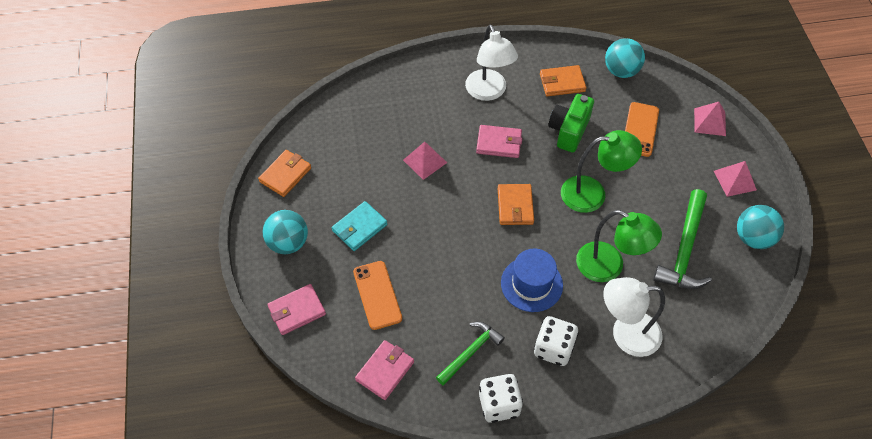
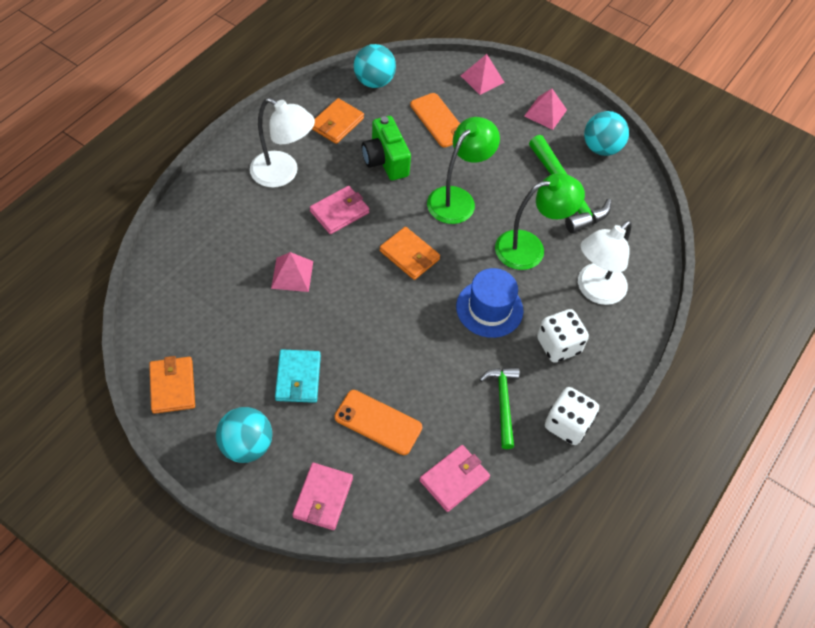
camera: 50 degrees left, 0 degrees up
pink wallet [355,340,414,400] -> pink wallet turned 60 degrees clockwise [420,445,490,512]

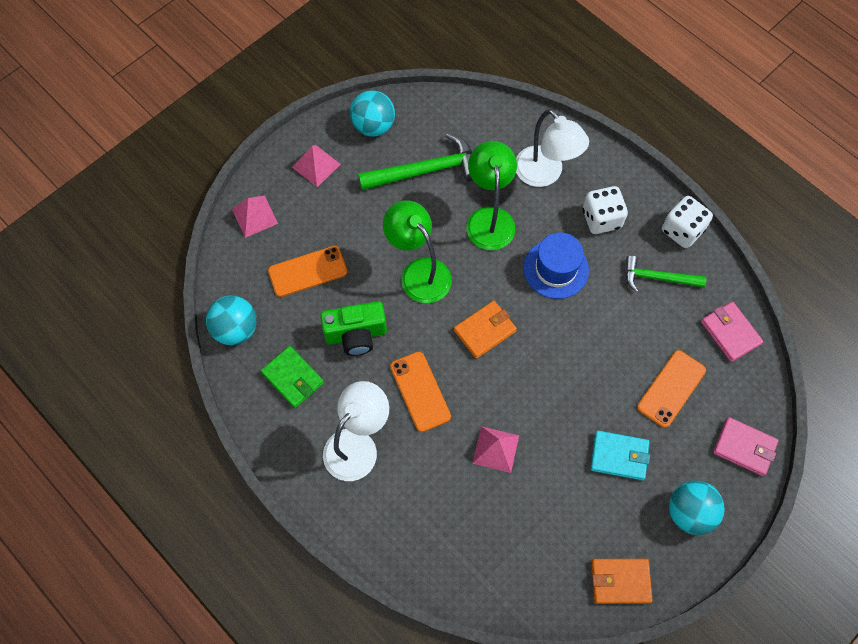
camera: 75 degrees left, 10 degrees up
pink wallet [310,186,369,234] -> orange phone [390,352,451,432]
orange wallet [312,98,364,144] -> green wallet [261,346,324,408]

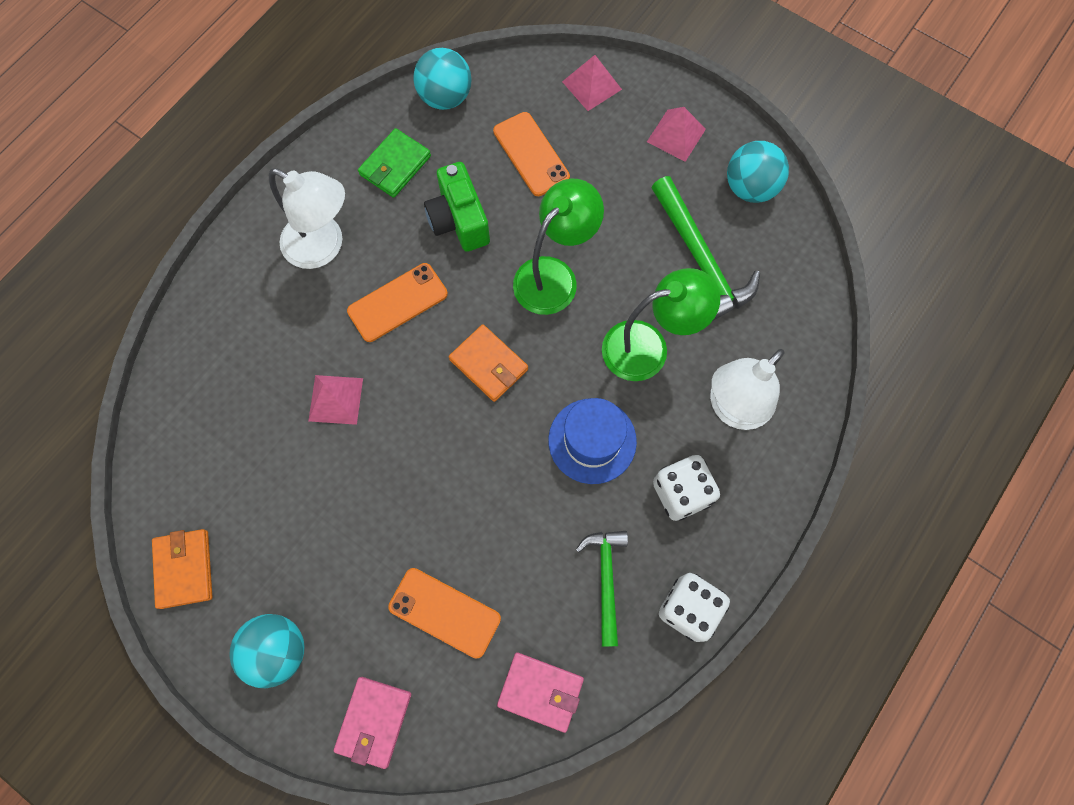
camera: 80 degrees right, 5 degrees up
turquoise wallet [590,431,650,480] -> none
pink wallet [701,302,763,362] -> pink wallet turned 60 degrees clockwise [497,652,584,733]

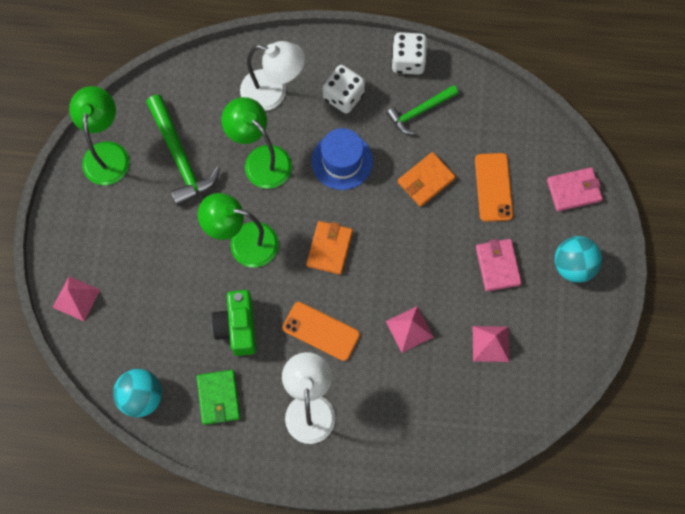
camera: 120 degrees left, 0 degrees up
orange wallet [152,529,212,609] -> orange wallet moved to [398,152,456,207]
green wallet [358,128,431,198] -> green wallet turned 75 degrees clockwise [197,370,240,425]
green camera [424,162,490,252] -> green camera turned 135 degrees clockwise [211,290,256,356]
orange phone [493,112,570,196] -> none
pink wallet [497,652,584,733] -> pink wallet moved to [476,239,522,291]
pink pyramid [647,107,706,162] -> pink pyramid moved to [473,326,509,362]
green hammer [651,176,760,321] -> green hammer turned 120 degrees clockwise [146,95,220,206]
turquoise ball [727,141,789,203] -> green lamp [69,86,129,185]

